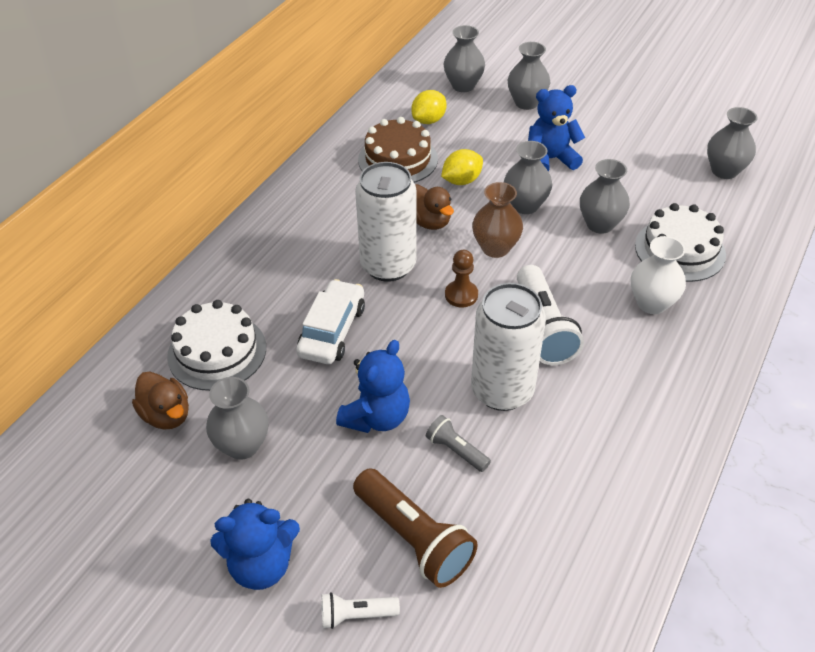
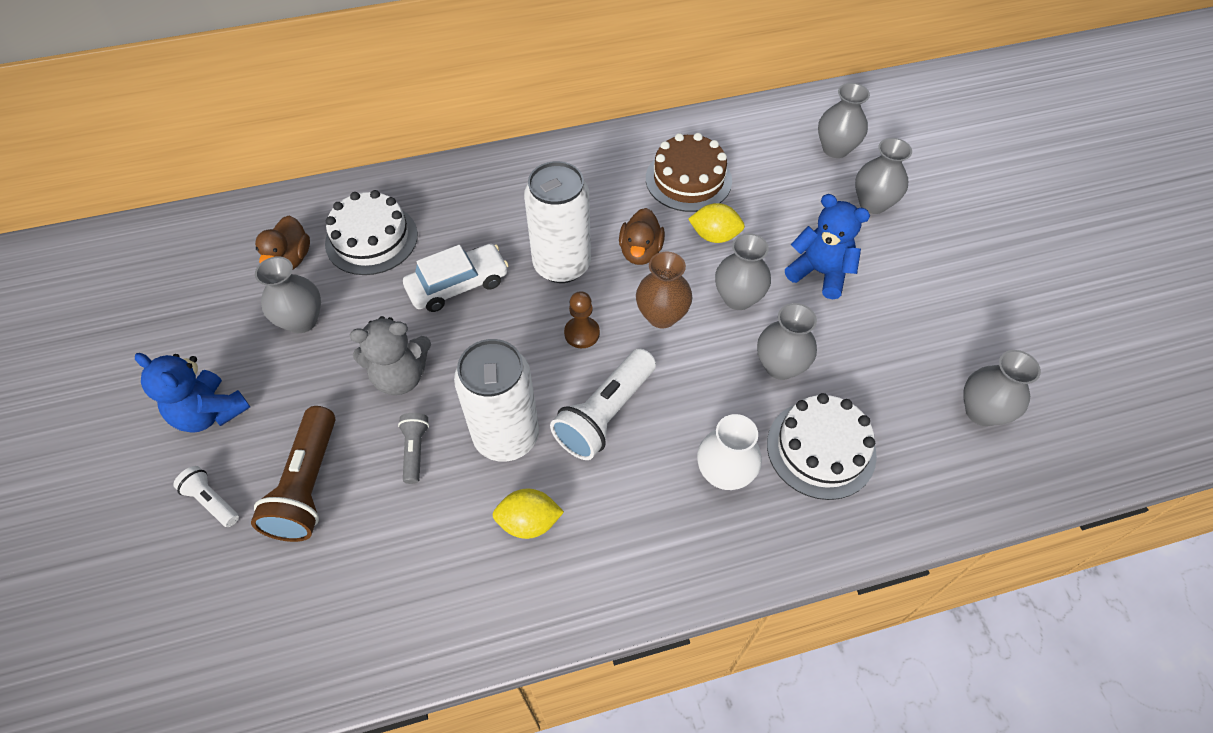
camera: 45 degrees right, 10 degrees up
blue teddy bear [336,340,410,433] -> grey teddy bear [350,316,431,395]
yellow lemon [411,90,447,124] -> yellow lemon moved to [493,488,564,539]

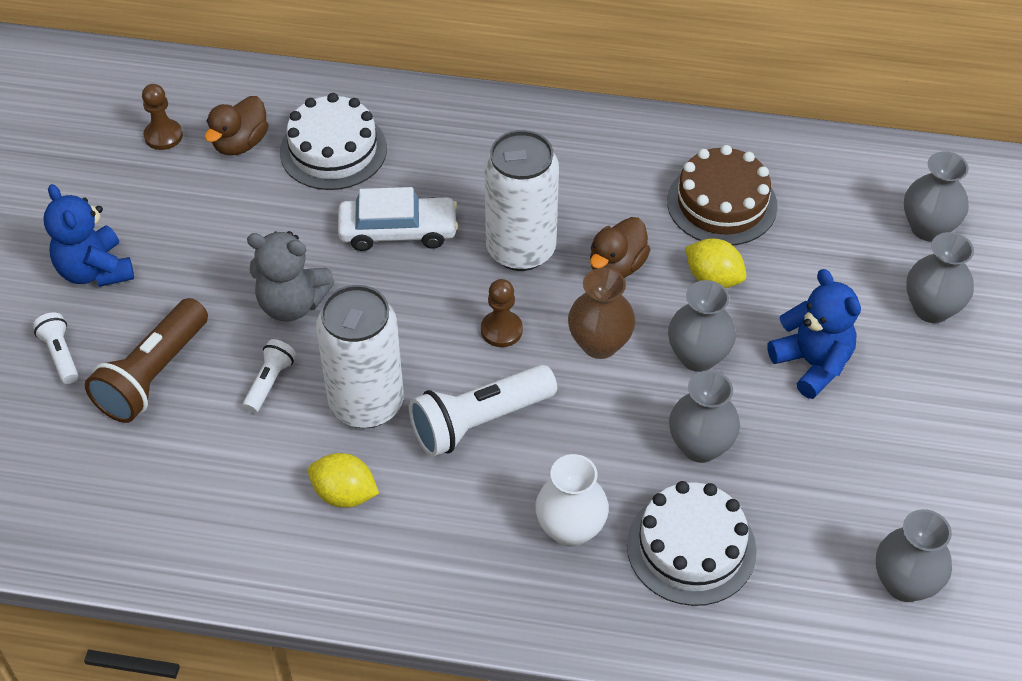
camera: 25 degrees right, 5 degrees down
grey vase [255,256,321,333] -> none
grey flashlight [398,413,429,484] -> white flashlight [243,339,296,413]
none -> brown pawn [142,84,183,150]

